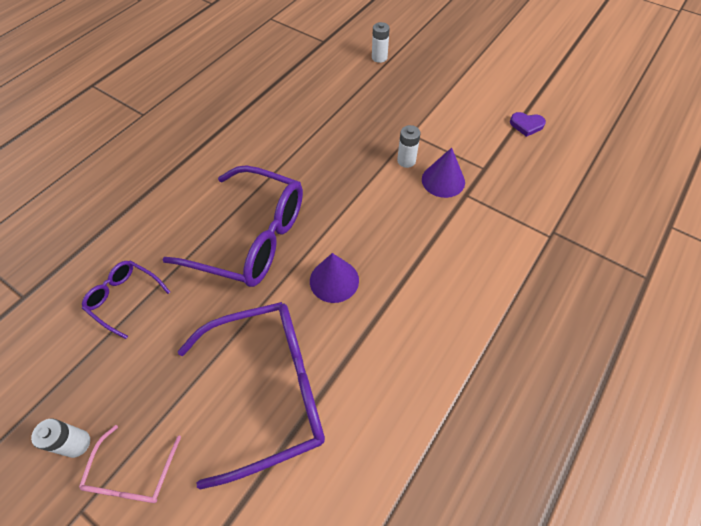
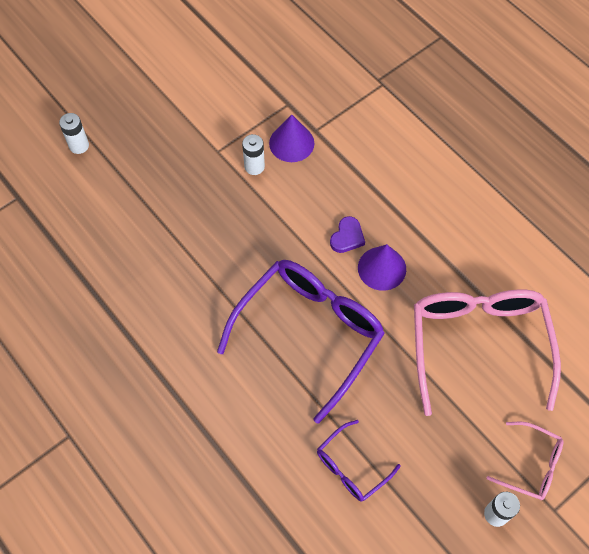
camera: 75 degrees left, 5 degrees up
purple glasses [178,302,325,490] -> pink glasses [414,289,561,416]
purple heart [510,112,546,137] -> purple heart moved to [330,216,365,253]

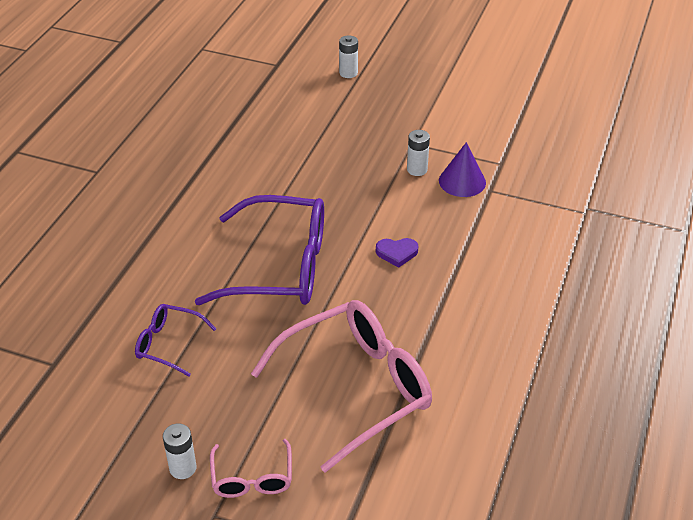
camera: 60 degrees right, 20 degrees down
purple cone [358,244,406,291] -> none

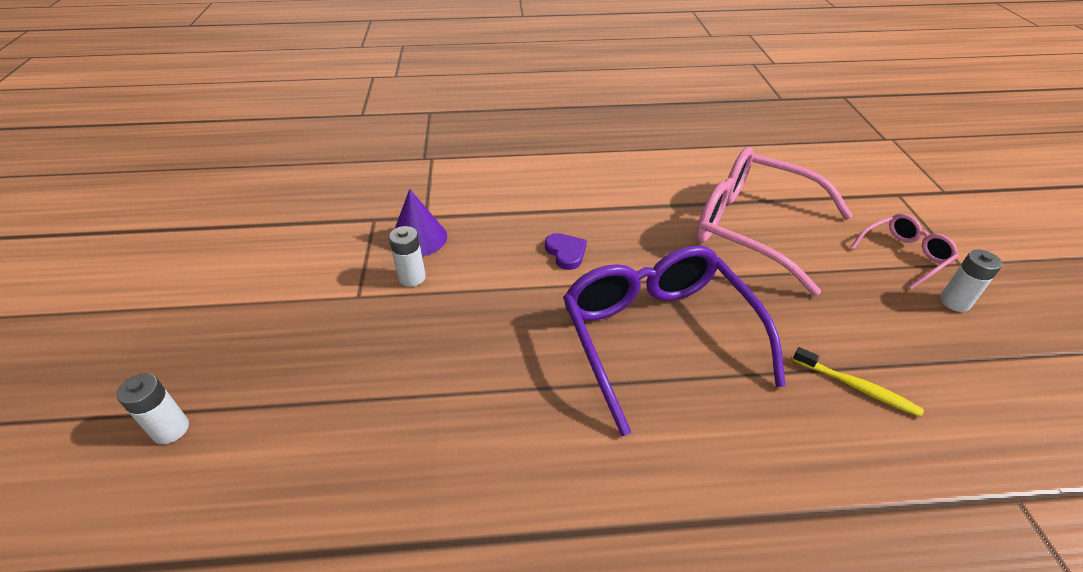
camera: 115 degrees left, 0 degrees up
purple glasses [135,304,216,377] -> yellow toothbrush [793,347,924,417]

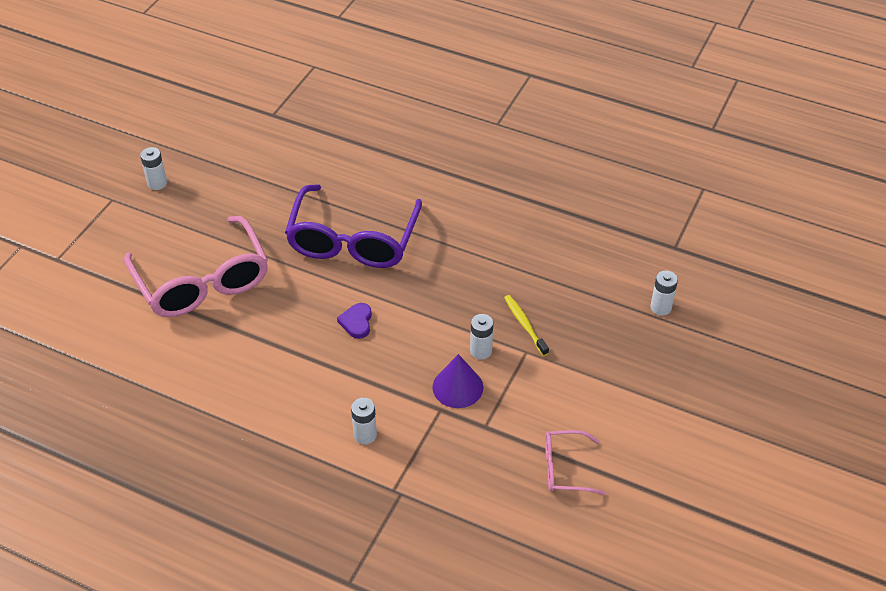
camera: 150 degrees left, 5 degrees up
yellow toothbrush [793,347,924,417] -> yellow toothbrush moved to [504,295,549,356]
pink glasses [850,214,959,289] -> pink glasses moved to [545,430,606,495]
none -> white battery [351,398,377,444]

